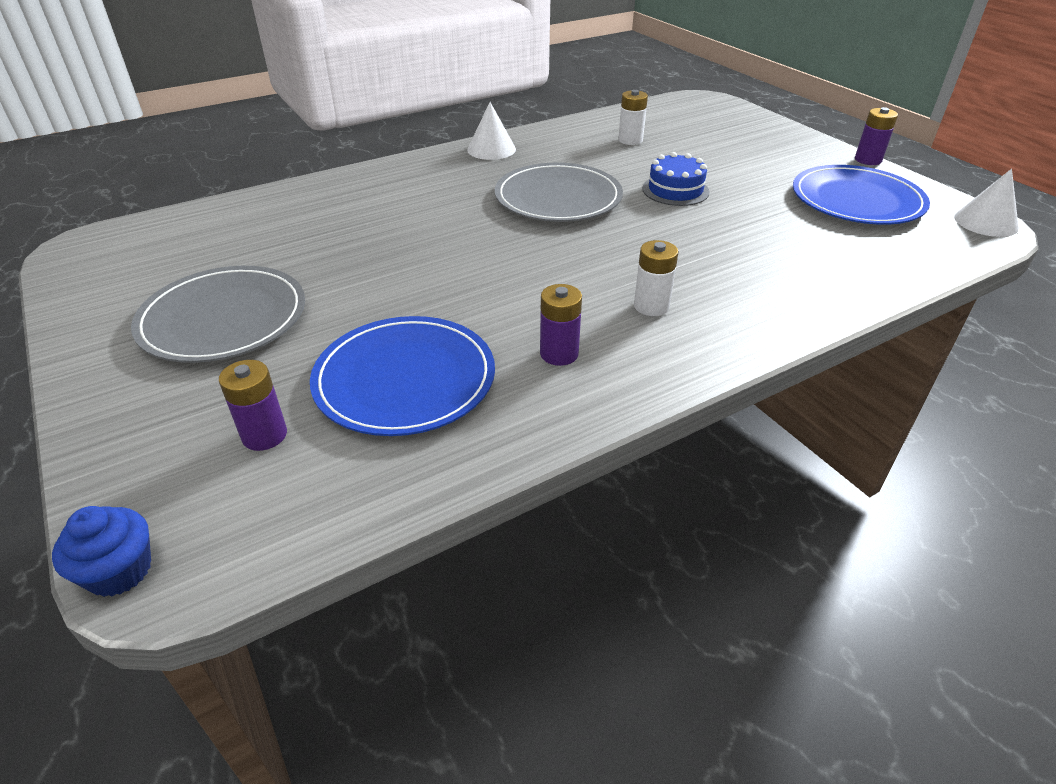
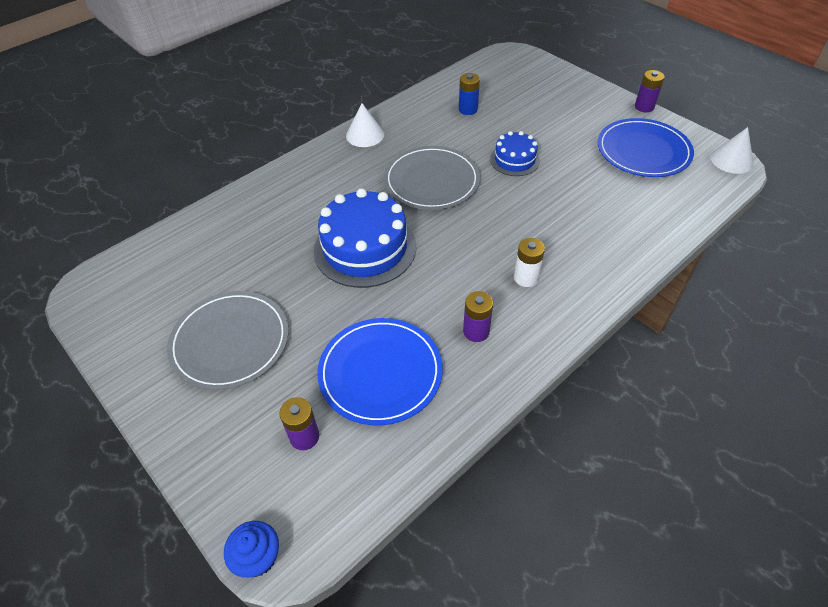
camera: 10 degrees left, 10 degrees up
white battery [618,90,648,145] -> blue battery [459,73,480,115]
none -> blue cake [314,188,416,288]

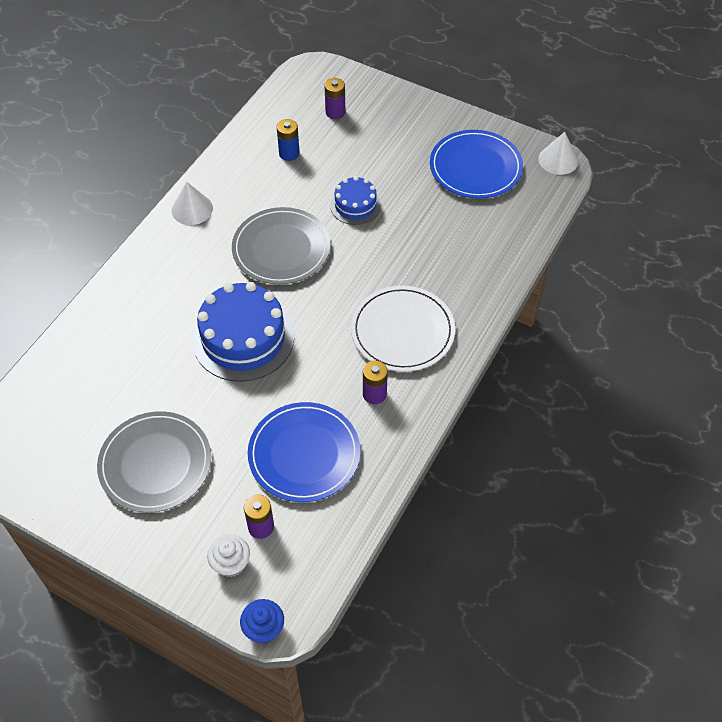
camera: 20 degrees left, 5 degrees up
white battery [514,238,545,287] -> white plate [351,286,455,372]
purple battery [635,70,665,112] -> purple battery moved to [325,78,345,119]
none -> white cupcake [207,534,250,577]

